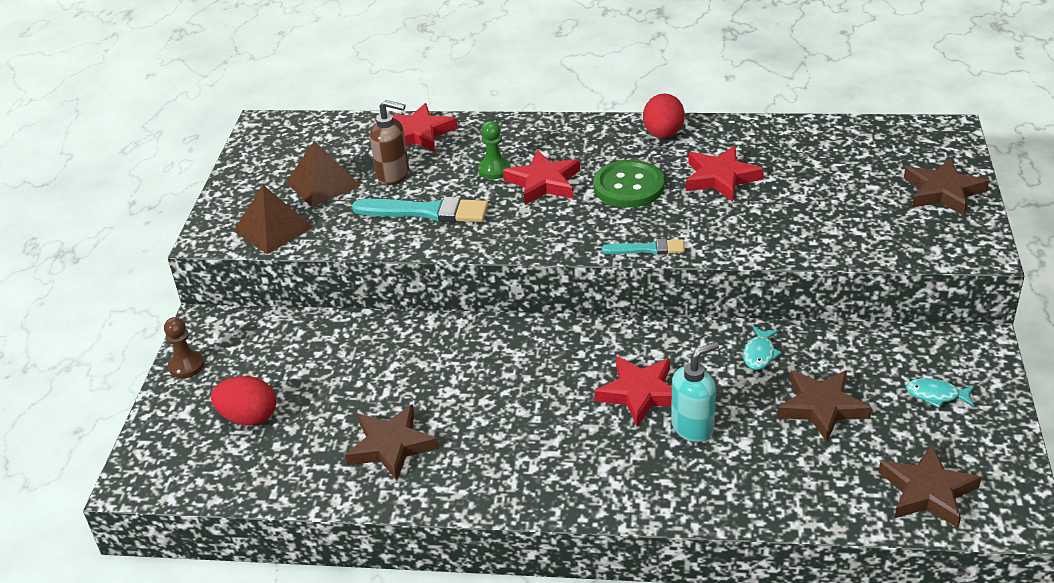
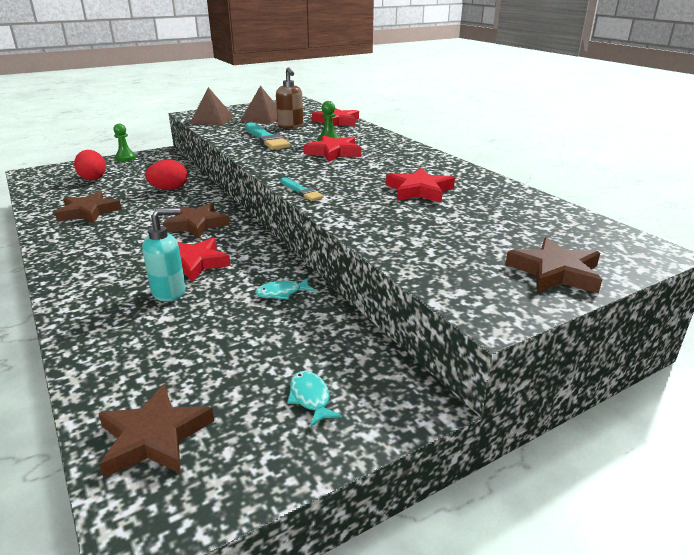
camera: 50 degrees right, 10 degrees down
brown pawn [164,317,204,378] -> green pawn [113,124,136,161]
green button [593,160,664,208] -> none
red egg [643,94,685,138] -> red egg moved to [145,160,187,190]
turquoise soap dispenser [671,341,719,442] -> turquoise soap dispenser turned 45 degrees counterclockwise [142,208,186,302]
brown star [777,370,872,442] -> brown star moved to [163,203,230,239]

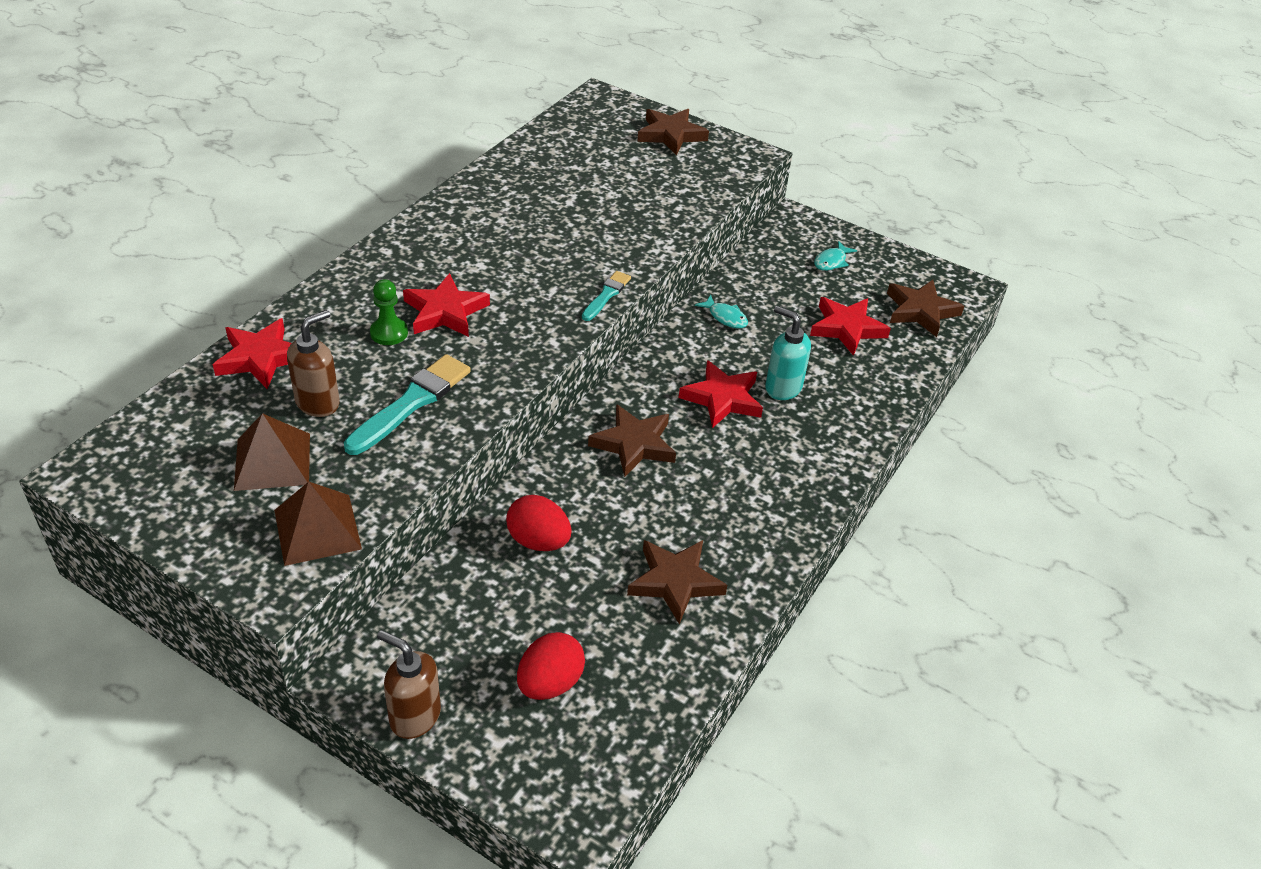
camera: 120 degrees left, 15 degrees up
green pawn [113,124,136,161] -> brown soap dispenser [377,630,441,739]
red star [386,168,455,203] -> red star moved to [810,297,891,356]

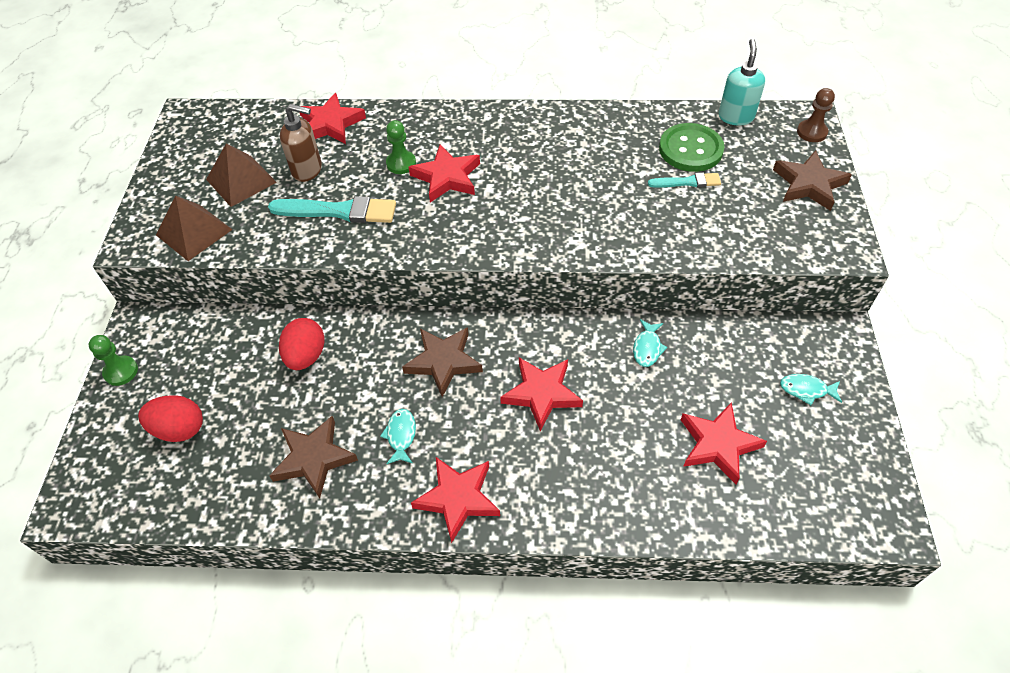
camera: 65 degrees right, 10 degrees up
brown soap dispenser [377,630,441,739] -> green pawn [89,335,138,386]
turquoise brush [582,271,631,321] -> turquoise brush moved to [648,173,721,188]
turquoise soap dispenser [765,306,811,400] -> turquoise soap dispenser moved to [719,39,765,125]
brown star [887,280,964,337] -> none
none -> turquoise fish [380,409,416,464]
none -> red star [411,457,500,543]
none -> green button [659,123,724,172]
none -> brown pawn [797,88,835,142]

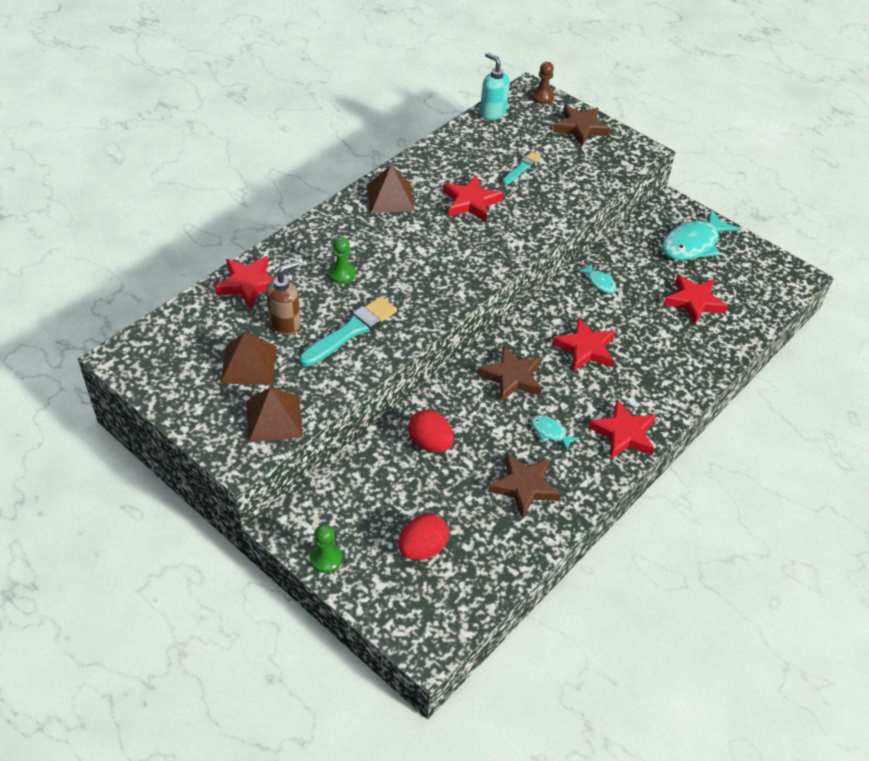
camera: 55 degrees left, 5 degrees down
red star [409,144,480,202] -> red star moved to [443,175,503,222]
green button [659,123,724,172] -> none
turquoise fish [780,374,842,405] -> turquoise fish [662,209,740,260], size x2.10
none -> brown pyramid [367,165,415,213]

